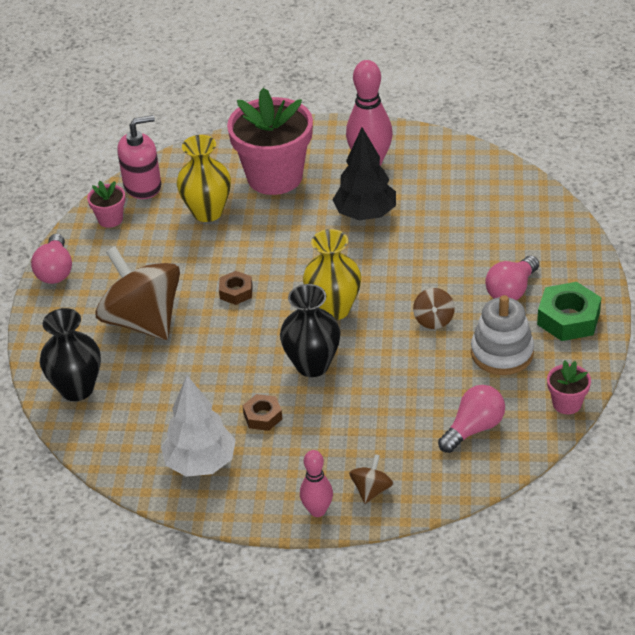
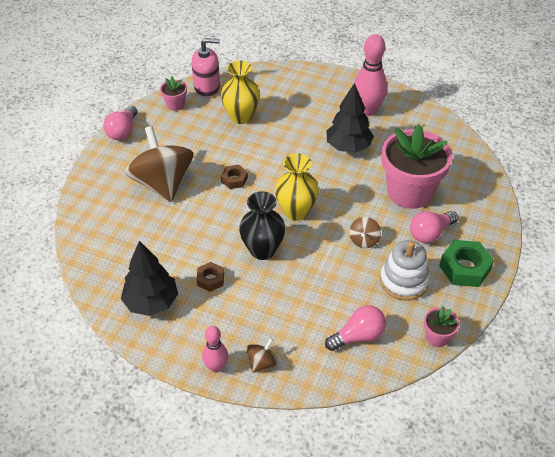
camera: 15 degrees right, 5 degrees up
black vase [40,308,101,401] -> none
white tree [161,375,236,477] -> black tree [121,241,178,316]
pink flower pot [227,88,313,195] -> pink flower pot moved to [382,124,452,209]

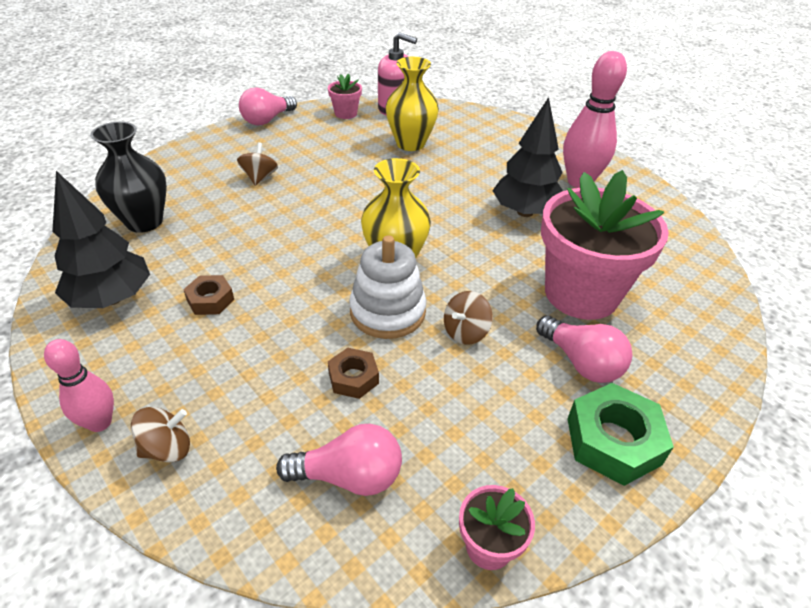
camera: 25 degrees right, 5 degrees down
brown spinning top [125,126,193,202] -> brown spinning top [237,142,278,186], size x0.42
brown nut [221,165,248,189] -> brown nut moved to [328,348,379,399]
black vase [239,191,285,260] -> black vase moved to [90,122,167,233]
white stacking toy [380,240,430,301] -> white stacking toy moved to [349,235,426,339]
pink light bulb [410,211,458,243] -> pink light bulb turned 120 degrees counterclockwise [536,315,632,383]

